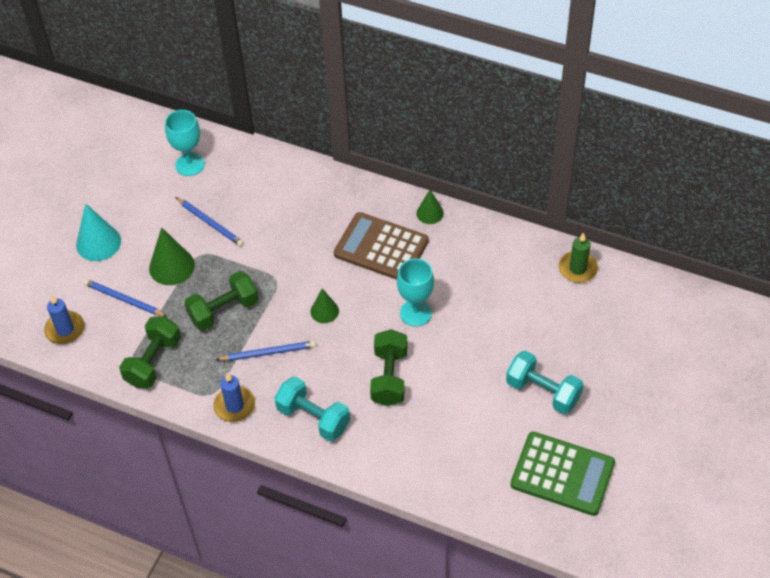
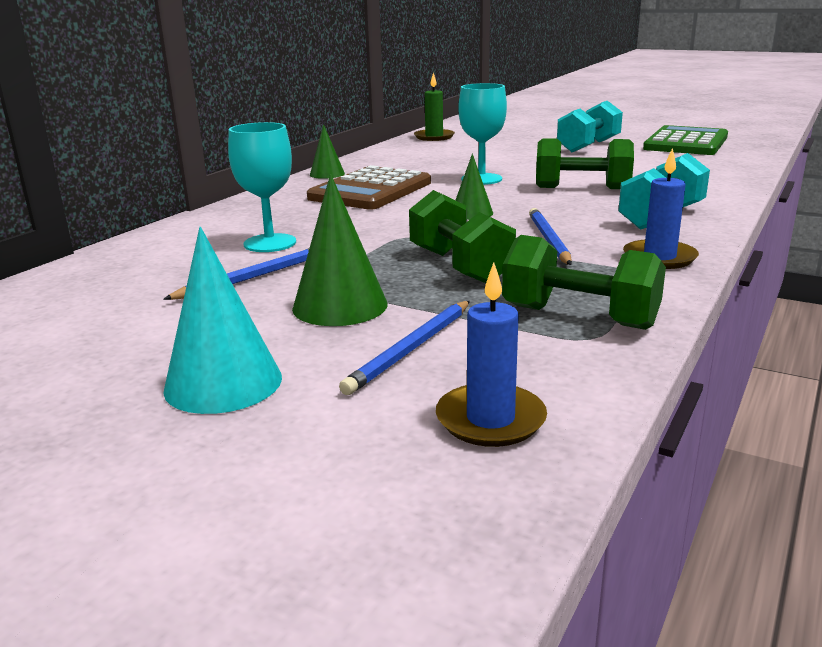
camera: 85 degrees left, 30 degrees down
turquoise goblet [165,110,205,176] -> turquoise goblet moved to [228,122,296,252]

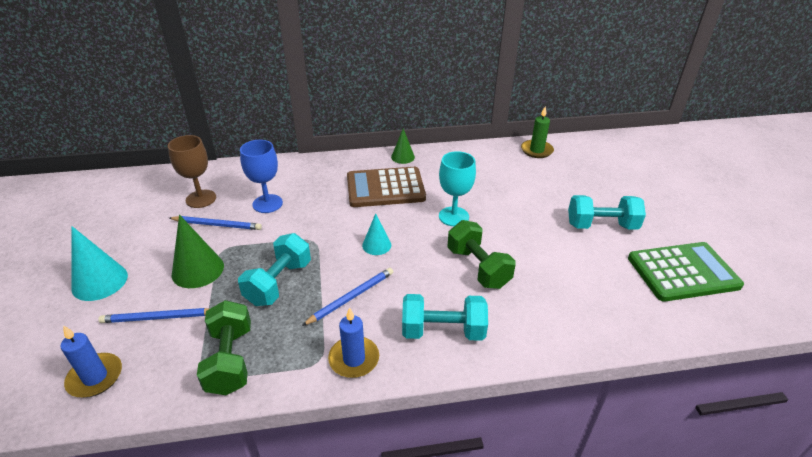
camera: 50 degrees right, 15 degrees up
turquoise goblet [228,122,296,252] -> blue goblet [240,140,283,213]
green dumbbell [409,190,516,283] -> turquoise dumbbell [238,233,311,306]
green cone [456,154,493,220] -> turquoise cone [362,213,391,255]
none -> brown goblet [168,135,216,208]

